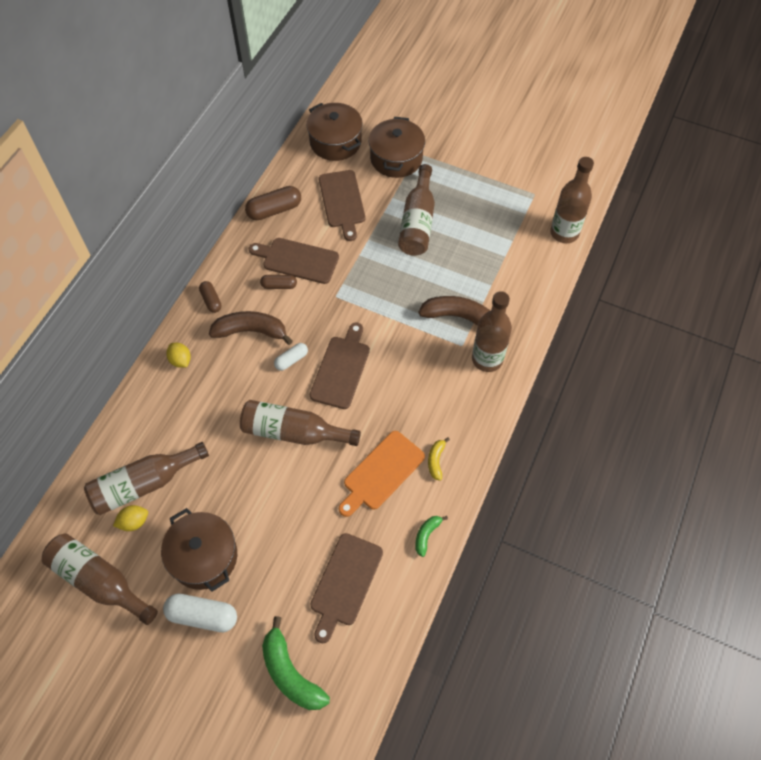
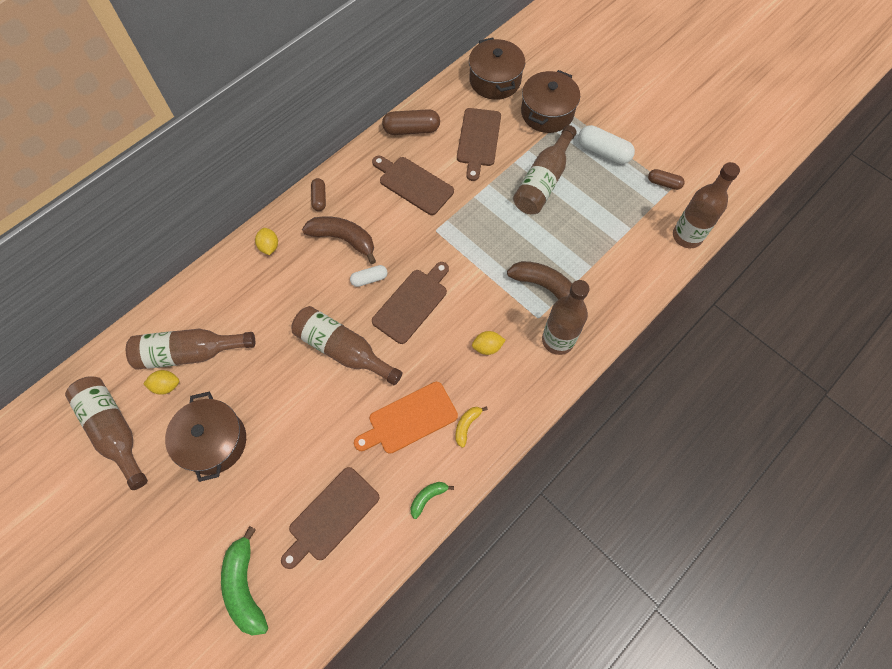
camera: 20 degrees right, 5 degrees up
white capsule [163,594,237,632] -> white capsule moved to [578,125,635,164]
brown capsule [260,275,297,289] -> brown capsule moved to [648,169,685,190]
none -> yellow lemon [472,331,505,355]

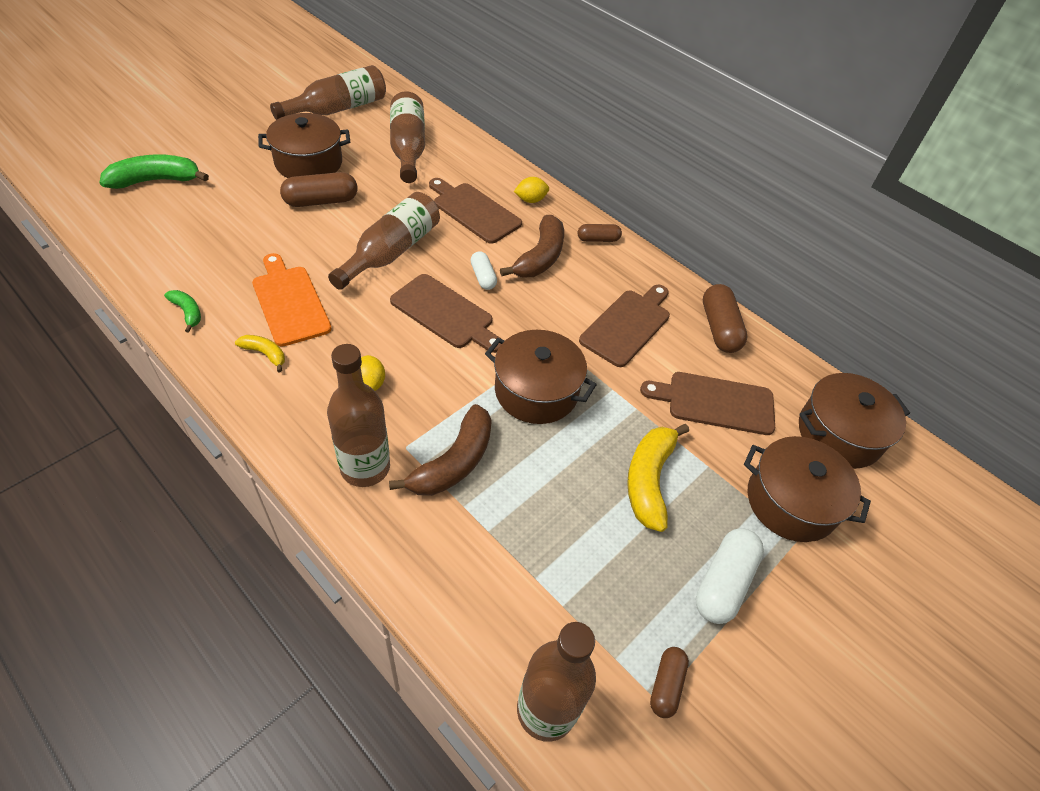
camera: 85 degrees right, 15 degrees down
yellow lemon [143,370,179,395] -> none
brown cutting board [281,467,380,569] -> brown cutting board moved to [429,178,522,244]
brown bottle [513,125,577,214] -> yellow banana [627,424,689,532]
none -> brown capsule [280,172,357,207]
none -> brown pot [485,330,597,424]

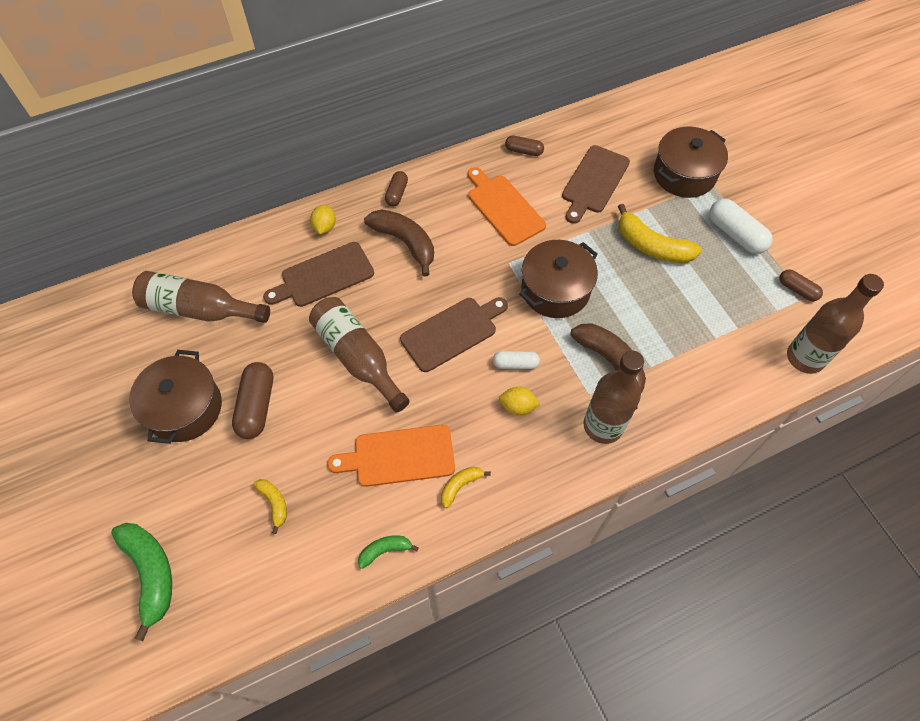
camera: 65 degrees left, 10 degrees up
green banana [99,154,209,189] -> green banana turned 150 degrees clockwise [111,523,172,641]
brown bottle [270,65,386,120] -> none
white capsule [471,251,497,290] -> white capsule moved to [493,351,540,369]
brown cutting board [579,285,670,367] -> orange cutting board [468,167,546,246]
brown capsule [703,284,748,353] -> brown capsule [505,136,544,156], size x0.60
brown pot [799,373,910,469] -> none
none -> yellow banana [253,479,287,534]

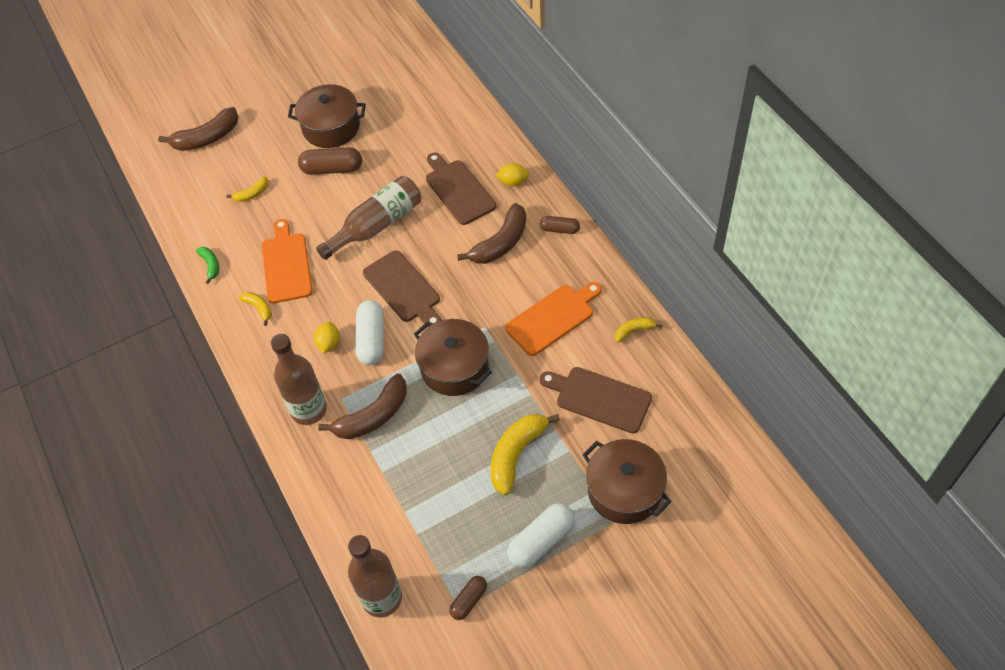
camera: 90 degrees right, 5 degrees down
green banana [111,523,172,641] -> brown banana [158,107,239,151]
brown bottle [132,271,270,323] -> none
white capsule [493,351,540,369] -> white capsule [356,300,384,365], size x1.67
brown capsule [505,136,544,156] -> yellow banana [615,317,662,343]

